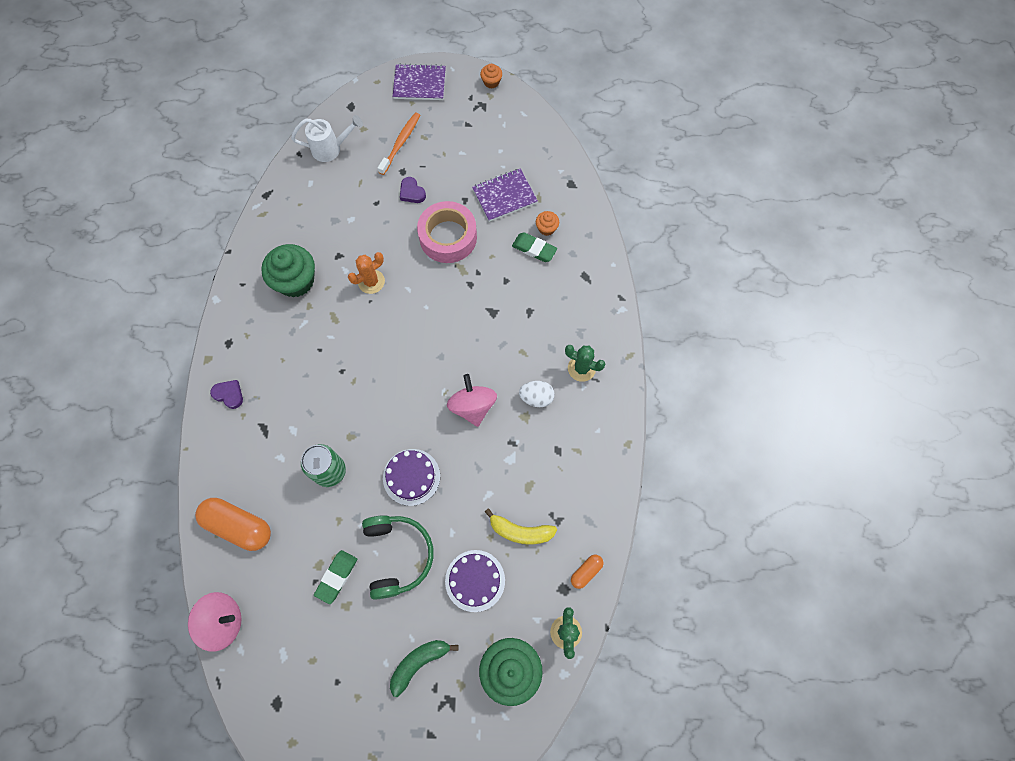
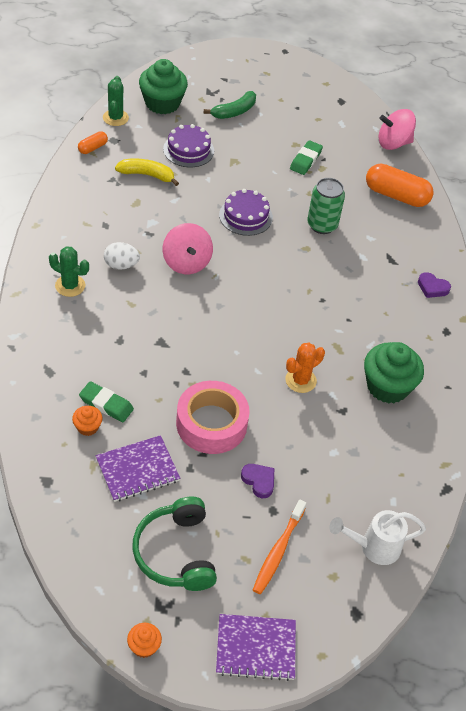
camera: 175 degrees right, 20 degrees down
green headphones [362,515,434,600] -> green headphones moved to [132,496,217,591]

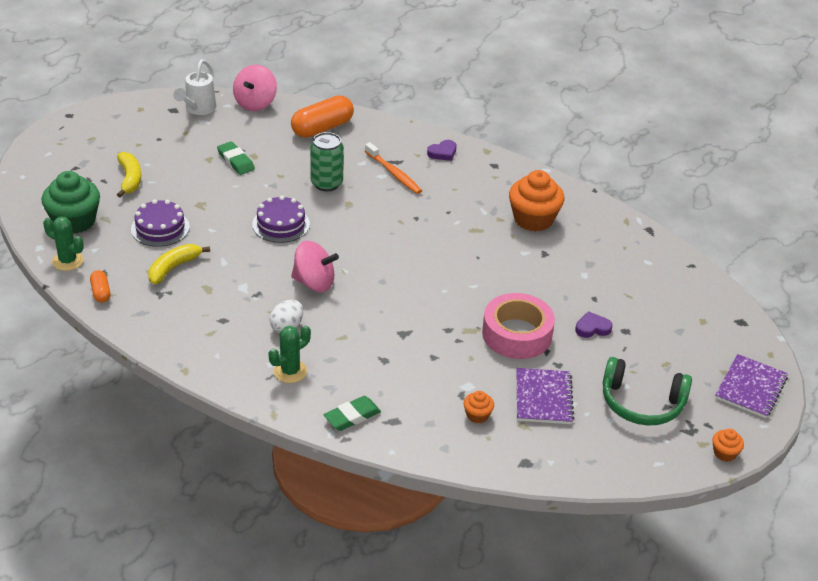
camera: 60 degrees left, 10 degrees down
green eraser [79,381,134,422] -> green eraser moved to [323,396,381,431]
green banana [204,91,256,119] -> yellow banana [117,152,141,197]
orange toothbrush [253,500,306,594] -> orange toothbrush moved to [365,142,422,194]
orange cactus [285,342,325,393] -> none
white watering can [329,510,426,565] -> white watering can moved to [173,59,216,115]
green cupcake [364,342,424,404] -> orange cupcake [509,170,564,232]

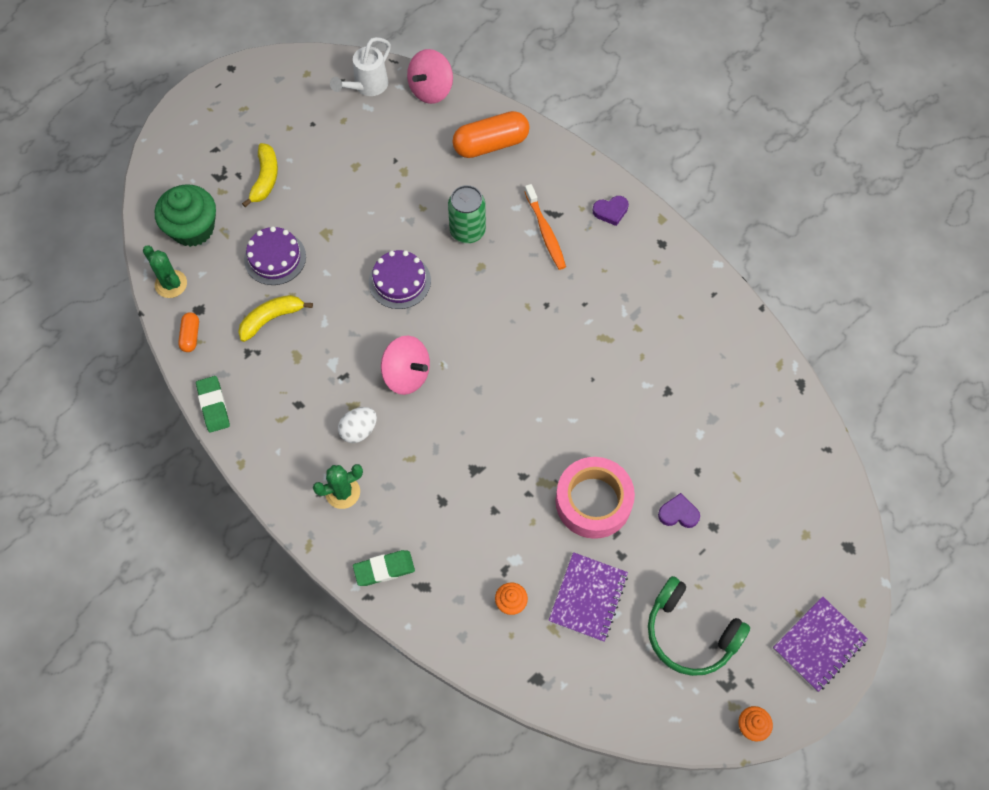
camera: 20 degrees right, 25 degrees up
green eraser [217,141,255,175] -> green eraser moved to [196,376,230,433]
orange cupcake [509,170,564,232] -> none

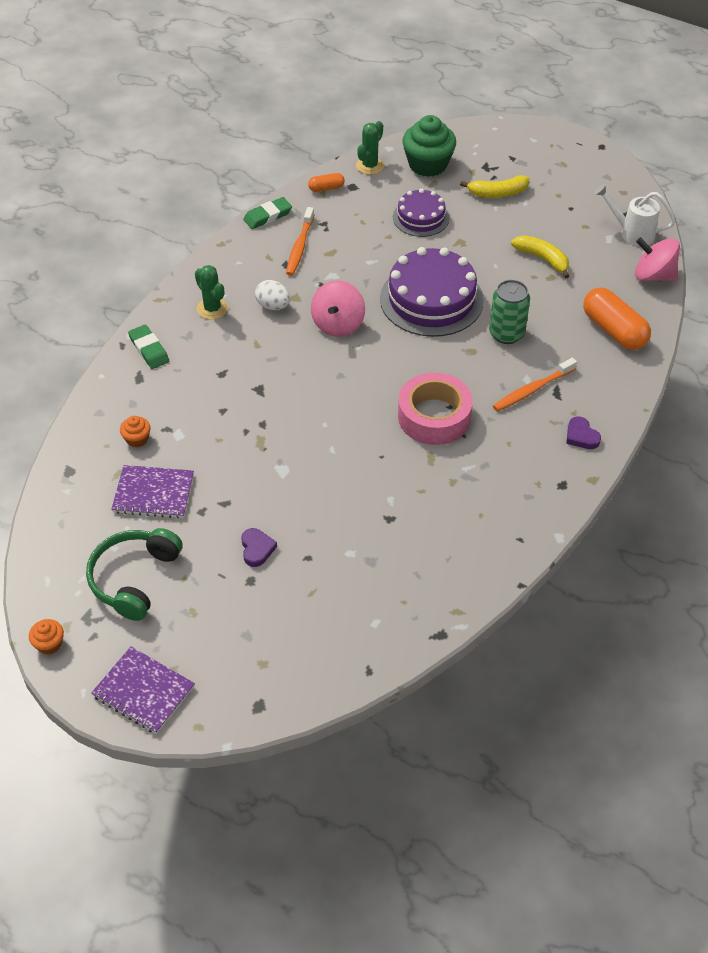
camera: 75 degrees right, 15 degrees down
yellow banana [238,295,313,342] -> yellow banana moved to [511,235,569,278]
purple cake [369,250,431,309] -> purple cake [380,247,484,337], size x1.72
pink tape [555,457,635,539] -> pink tape moved to [398,373,473,445]
none -> orange toothbrush [286,207,314,276]

